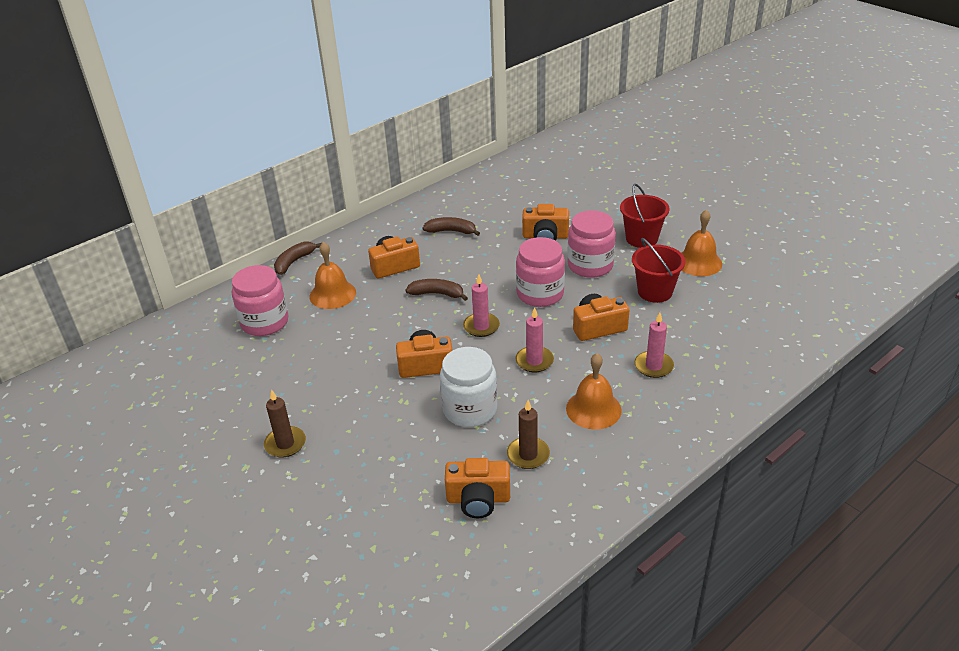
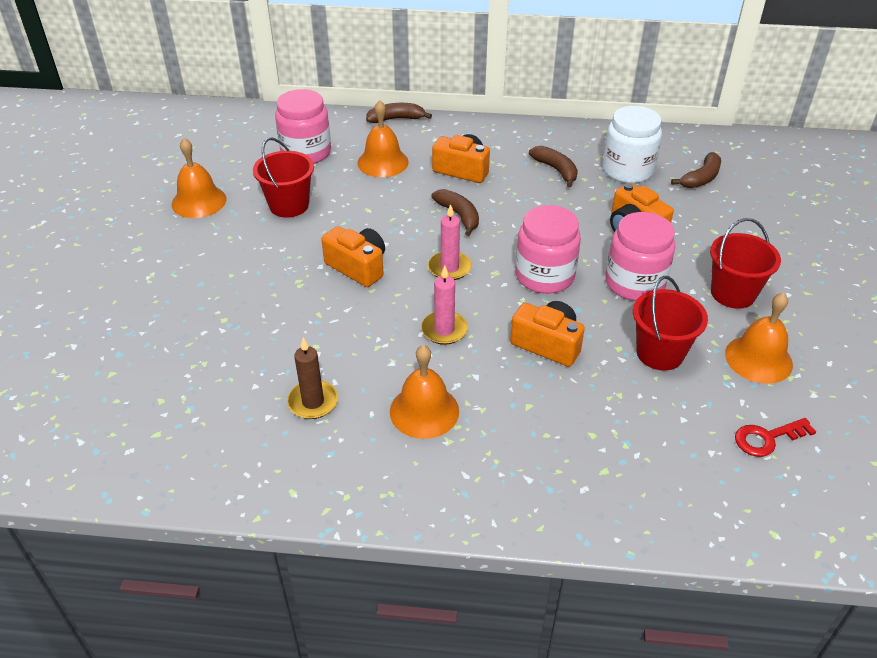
camera: 45 degrees right, 5 degrees up
brown candle [264,389,306,458] -> none
white jar [440,347,497,427] -> white jar moved to [602,106,662,183]
orange camera [445,458,510,518] -> none
pink candle [635,312,674,378] -> none
none -> orange bell [172,138,226,218]
none -> red bucket [253,137,314,218]
none -> brown banana [671,152,721,188]
none -> red key [735,418,816,457]

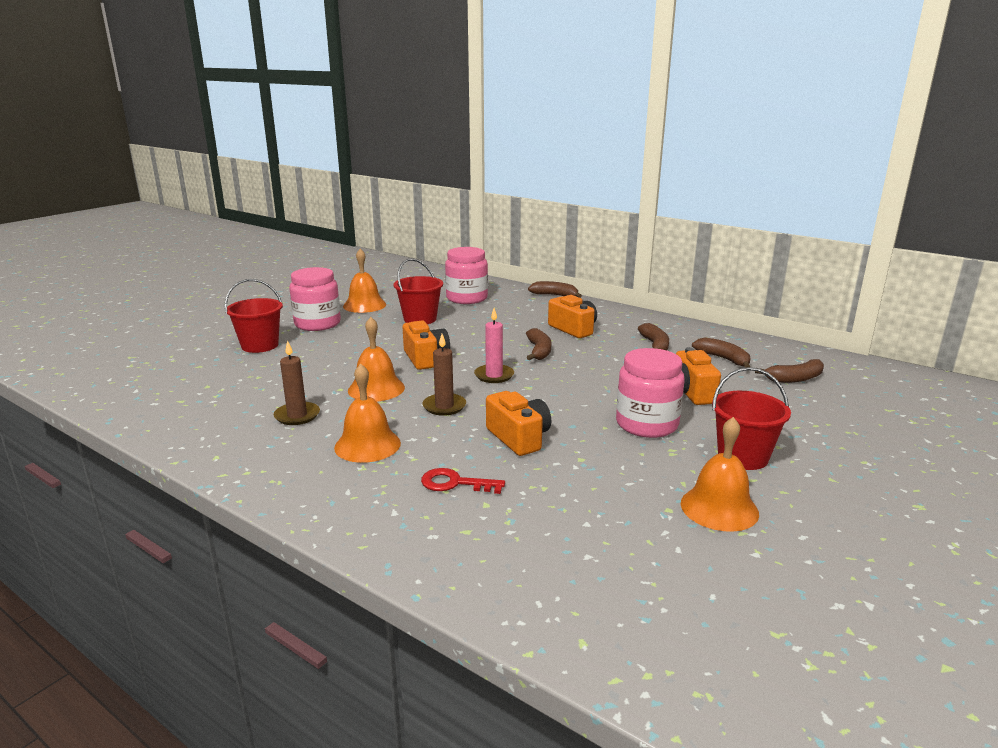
camera: 30 degrees right, 20 degrees down
orange bell [357,100,409,177] -> orange bell moved to [348,317,405,401]
pink candle [421,266,468,345] -> brown candle [422,334,466,416]
pink jar [516,205,581,294] -> pink jar moved to [289,267,341,331]
white jar [602,106,662,183] -> brown banana [692,338,751,368]
red bucket [633,276,708,371] -> red bucket moved to [224,279,283,353]
red key [735,418,816,457] -> red key moved to [421,468,505,494]

